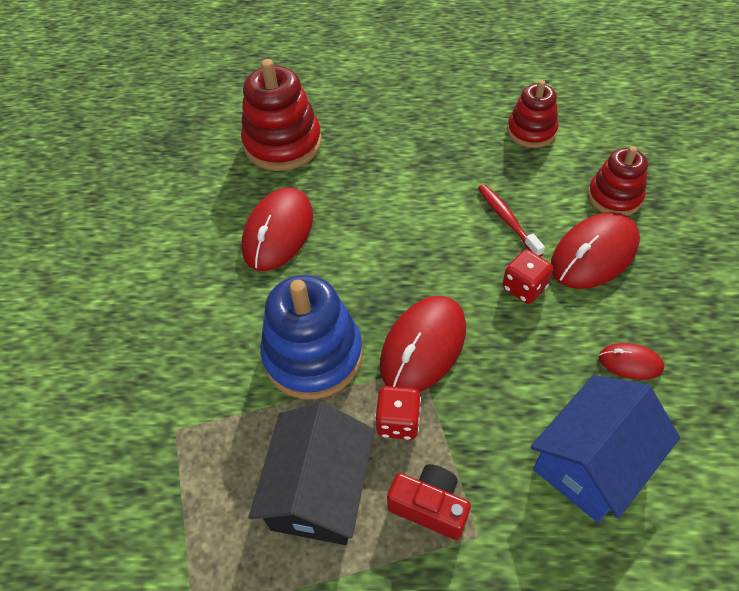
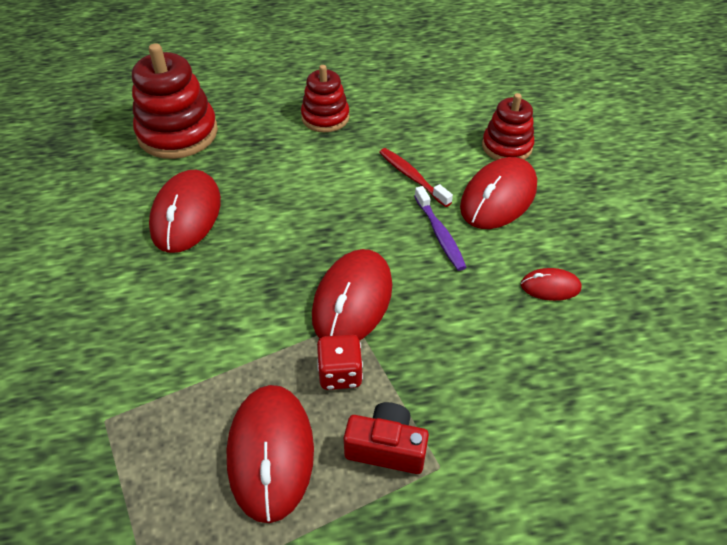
camera: 15 degrees left, 5 degrees down
black house [248,401,374,545] -> red mouse [227,385,314,523]
blue stacking toy [260,275,363,399] -> none
red dice [502,250,553,304] -> purple toothbrush [414,186,466,271]
red stacking toy [507,80,558,148] -> red stacking toy moved to [301,65,350,132]
blue house [530,375,680,523] -> none

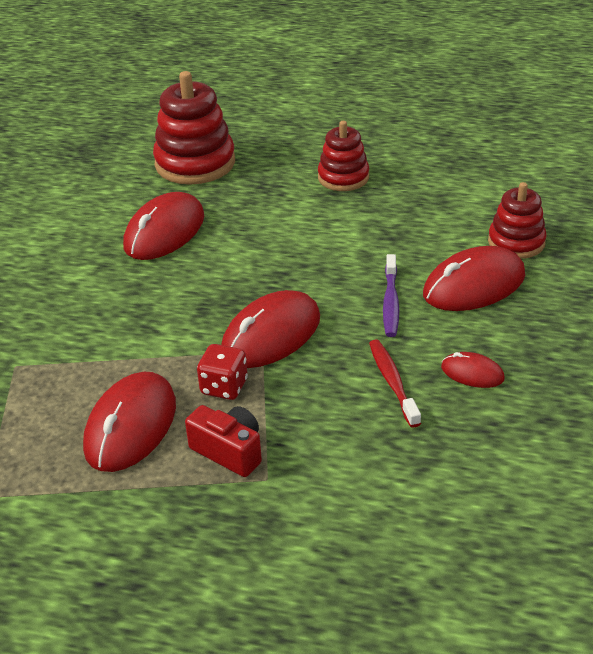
camera: 25 degrees right, 10 degrees down
red toothbrush [379,148,453,207] -> red toothbrush moved to [369,340,421,428]

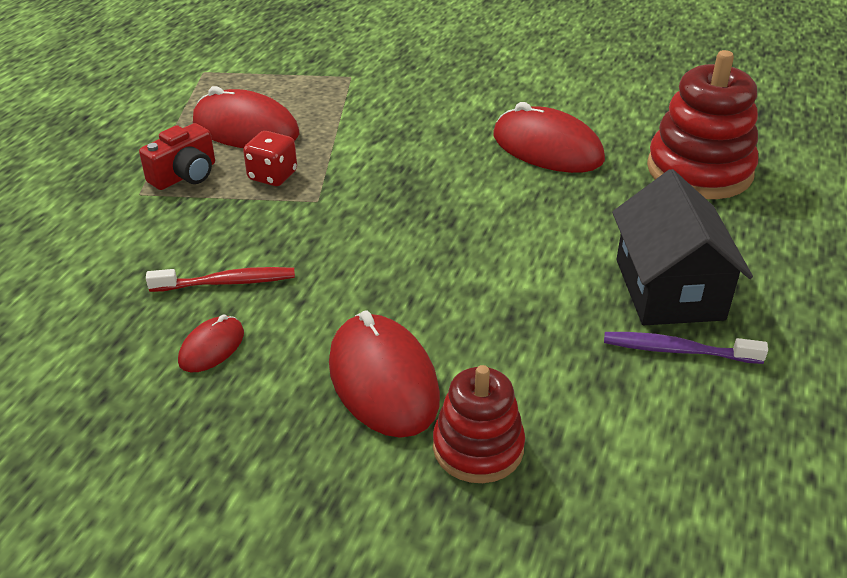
camera: 95 degrees right, 0 degrees up
red mouse [222,290,320,368] -> none
red stacking toy [318,121,369,191] -> black house [612,169,753,325]
purple toothbrush [383,254,399,337] -> purple toothbrush moved to [604,332,768,364]

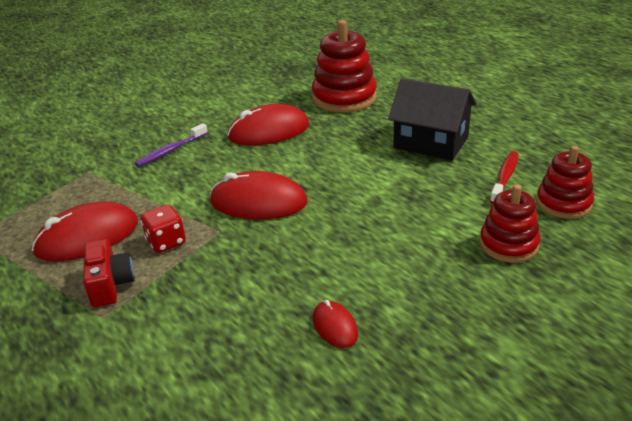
camera: 55 degrees left, 5 degrees down
red toothbrush [146,267,295,292] -> red toothbrush moved to [490,151,518,204]
red mouse [329,310,440,438] -> red mouse moved to [210,171,307,219]
purple toothbrush [604,332,768,364] -> purple toothbrush moved to [135,123,208,167]
none -> red stacking toy [536,146,594,219]

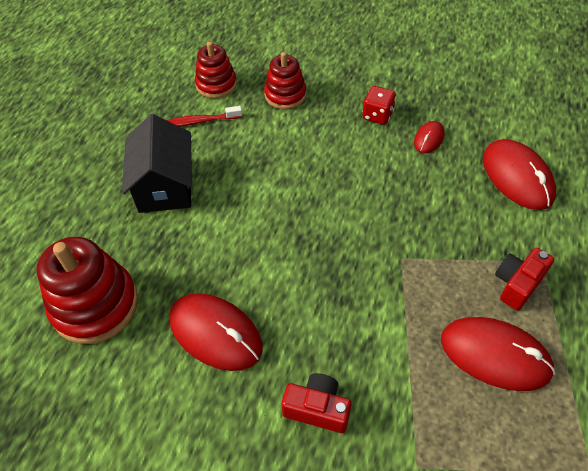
camera: 125 degrees left, 20 degrees up
purple toothbrush [135,123,208,167] -> red camera [282,373,352,433]
red dice [141,204,186,253] -> red dice moved to [362,86,396,125]
red mouse [210,171,307,219] -> red mouse moved to [483,139,556,210]

